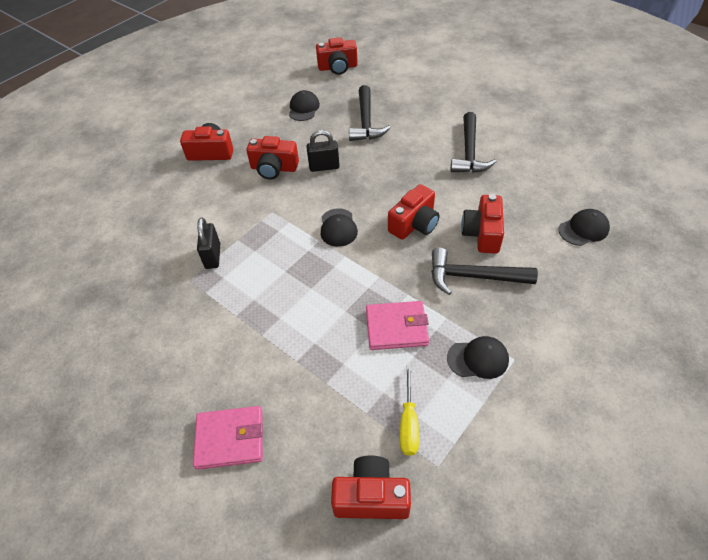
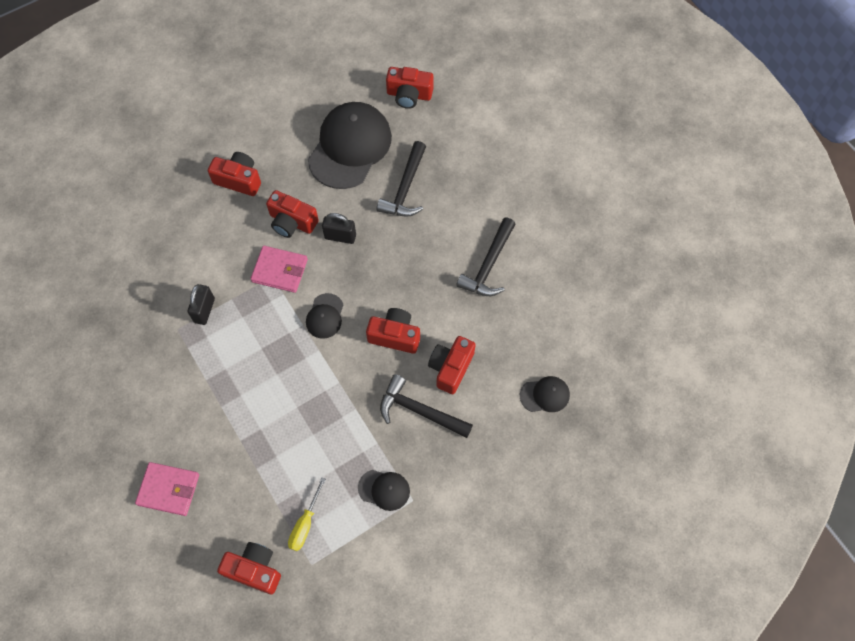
camera: 15 degrees right, 15 degrees up
black cap [289,90,320,121] -> black cap [308,102,392,189], size x2.20
pink wallet [366,301,429,350] -> pink wallet moved to [250,246,308,293]
red camera [388,184,439,240] -> red camera turned 135 degrees counterclockwise [366,308,420,354]

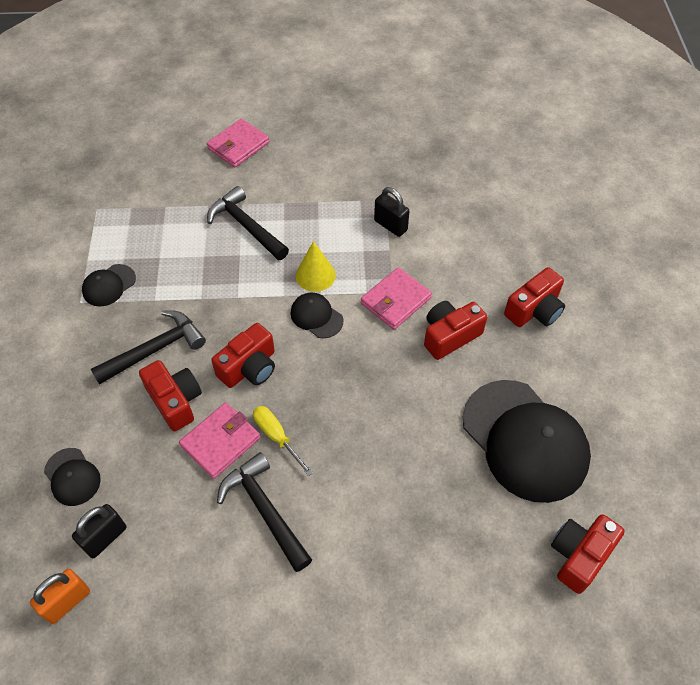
camera: 120 degrees right, 10 degrees down
red camera [217,542,281,594] -> none
yellow screwdriver [288,477,326,551] -> yellow screwdriver moved to [253,406,313,476]
black padlock [322,213,356,244] -> black padlock moved to [72,504,126,558]
black hammer [377,141,426,217] -> black hammer moved to [207,186,289,260]
black cap [520,376,570,412] -> black cap turned 60 degrees counterclockwise [44,448,101,506]
none -> orange padlock [30,569,90,624]
none -> pink wallet [179,402,260,479]
none -> yellow cone [296,241,336,292]

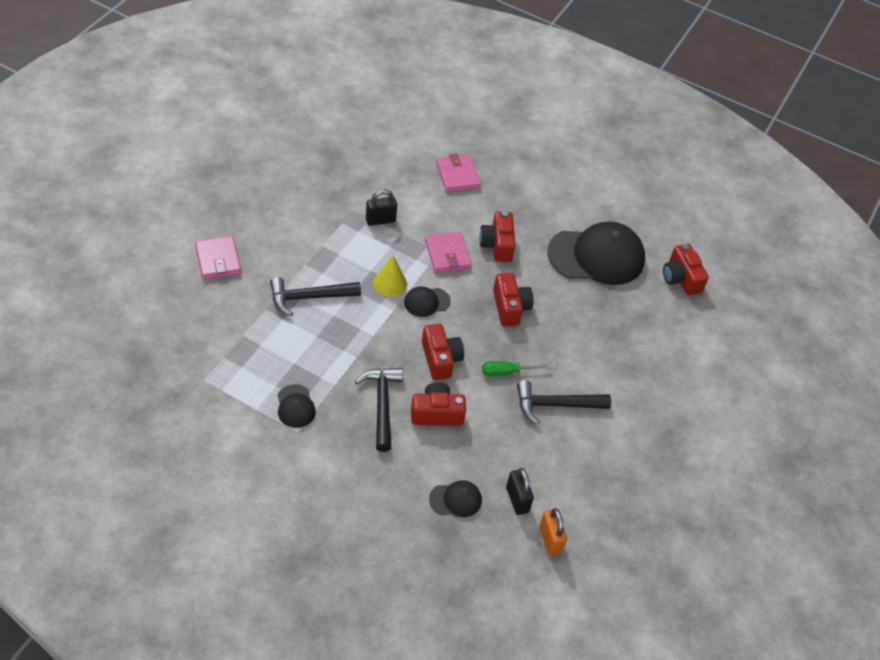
camera: 65 degrees left, 5 degrees down
pink wallet [179,402,260,479] -> pink wallet moved to [436,154,481,192]
yellow screwdriver [253,406,313,476] -> green screwdriver [482,361,552,376]
red camera [504,267,565,327] -> red camera moved to [493,273,533,326]

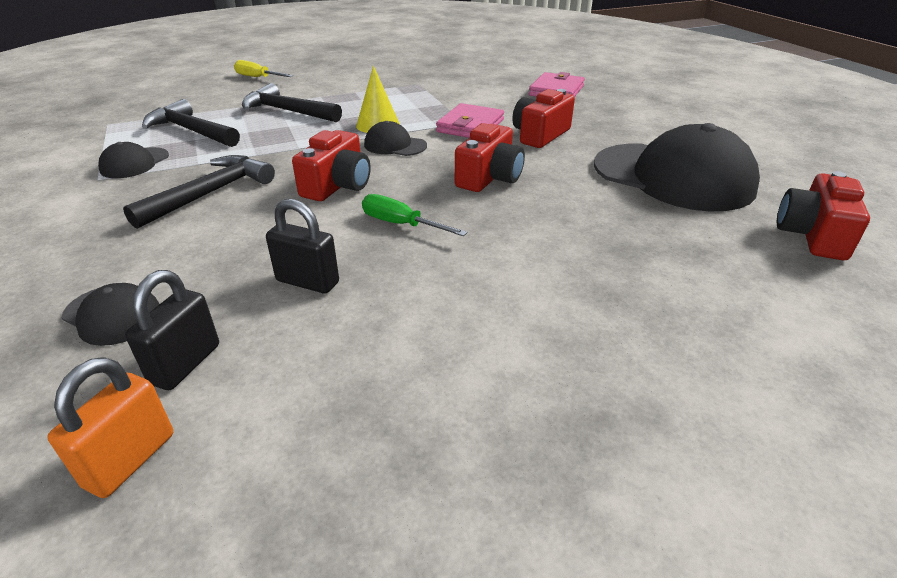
camera: 45 degrees right, 15 degrees down
pink wallet [195,236,241,280] -> yellow screwdriver [234,60,293,77]
black padlock [366,190,397,226] -> black padlock moved to [266,199,339,293]
red camera [411,382,466,426] -> none
black hammer [517,380,611,424] -> black hammer moved to [142,99,240,147]

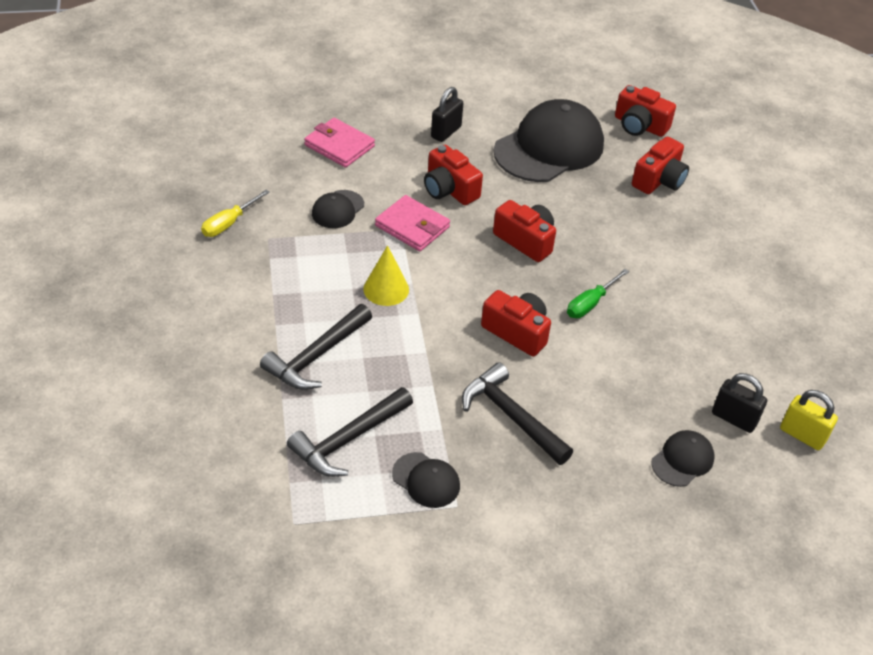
camera: 80 degrees left, 10 degrees up
orange padlock [47,357,173,498] -> yellow padlock [780,390,838,450]
yellow screwdriver [234,60,293,77] -> yellow screwdriver moved to [201,190,270,237]
black padlock [266,199,339,293] -> black padlock moved to [431,87,463,142]
black cap [364,121,427,156] -> black cap moved to [312,190,364,228]
none -> red camera [632,137,689,194]

